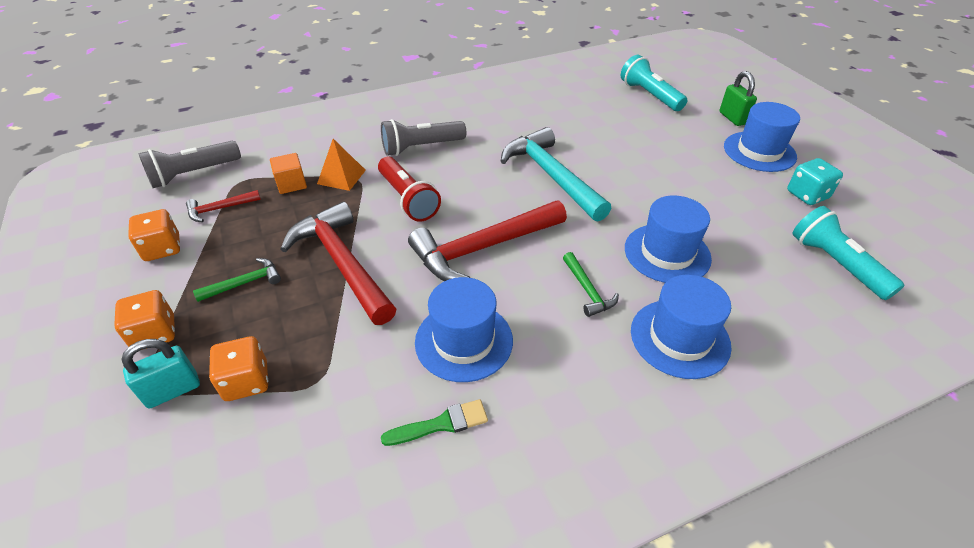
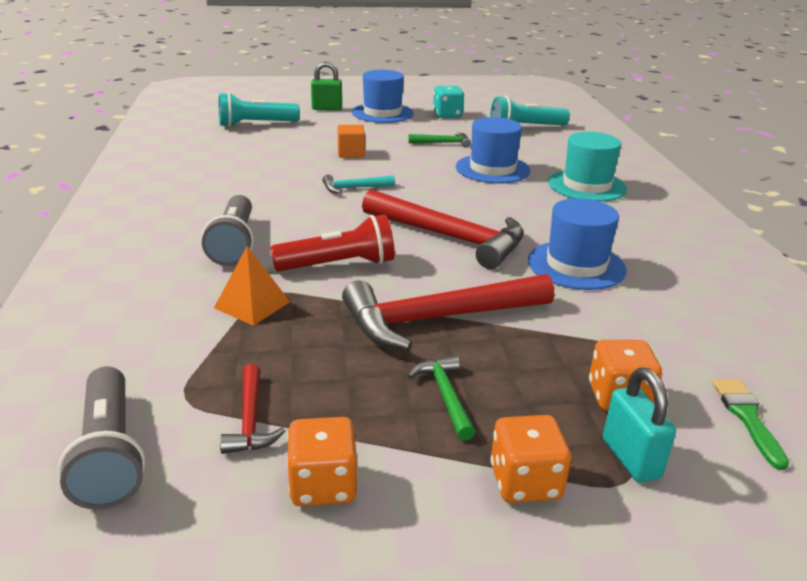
camera: 75 degrees left, 15 degrees down
orange cube [270,153,307,194] -> orange cube moved to [337,125,365,158]
green brush [381,399,488,446] -> green brush moved to [712,379,789,470]
red hammer [408,201,567,281] -> red hammer turned 45 degrees counterclockwise [362,189,524,269]
turquoise hammer [501,127,611,222] -> turquoise hammer [322,174,395,194], size x0.47
green hammer [563,252,619,317] -> green hammer moved to [408,132,471,148]
blue hat [631,275,732,379] -> turquoise hat [548,132,627,202]

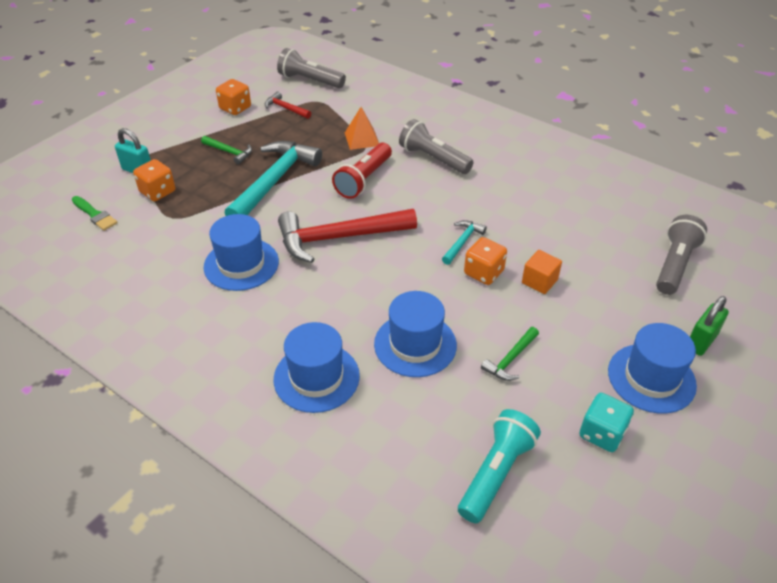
camera: 135 degrees right, 15 degrees up
turquoise flashlight [219,92,300,127] -> grey flashlight [656,215,707,295]
red hammer [342,274,554,350] -> turquoise hammer [225,141,322,216]
orange dice [490,415,571,503] -> orange dice moved to [464,237,507,285]
turquoise hat [548,132,627,202] -> blue hat [274,322,360,413]

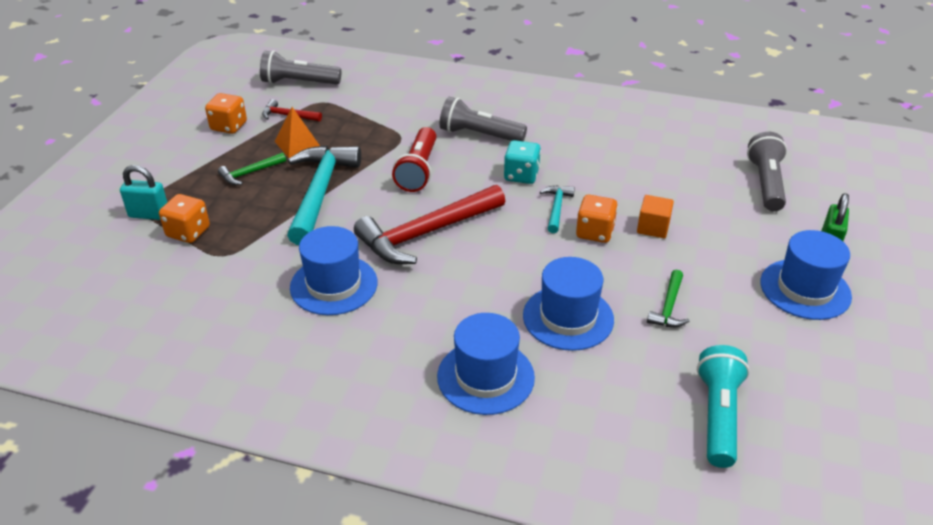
camera: 20 degrees left, 5 degrees down
green brush [72,196,118,231] -> none
green hammer [201,136,252,165] -> green hammer turned 135 degrees clockwise [218,152,286,185]
orange pyramid [345,107,379,150] -> orange pyramid moved to [275,107,320,158]
turquoise dice [580,393,634,452] -> turquoise dice moved to [504,140,541,184]

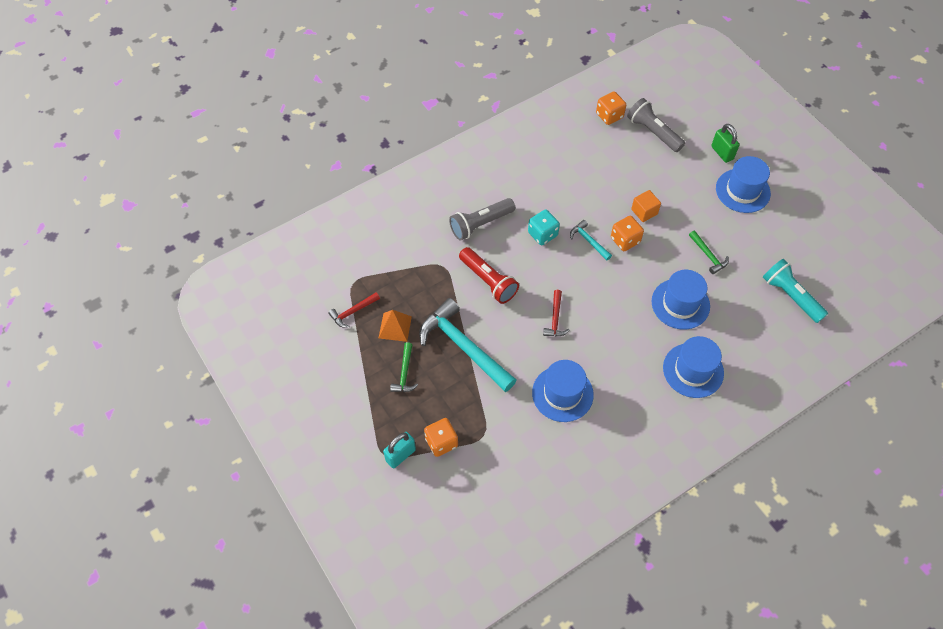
camera: 50 degrees left, 20 degrees up
orange dice [205,93,247,134] -> orange dice moved to [596,91,626,125]
grey flashlight [260,50,341,85] -> none
red hammer [354,185,505,264] -> red hammer [543,290,570,336], size x0.47

